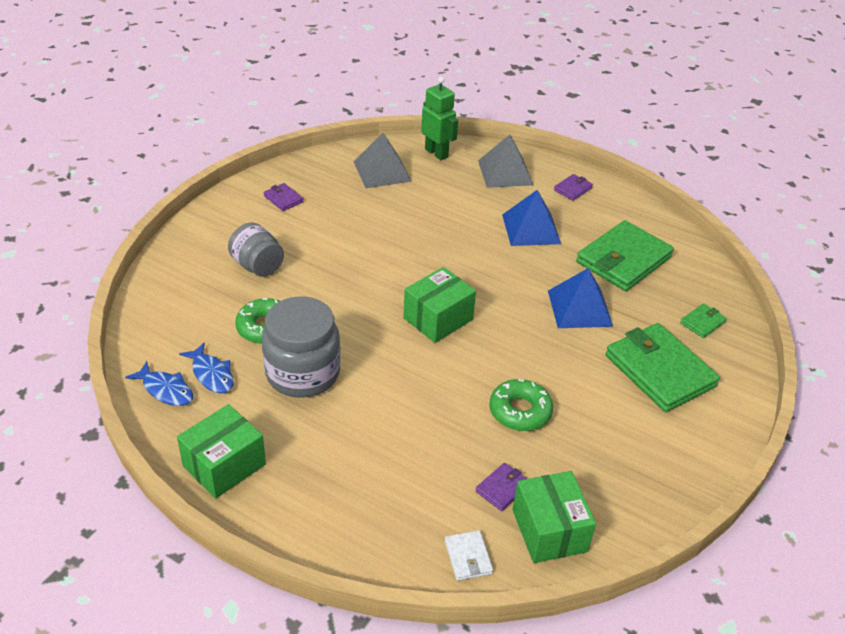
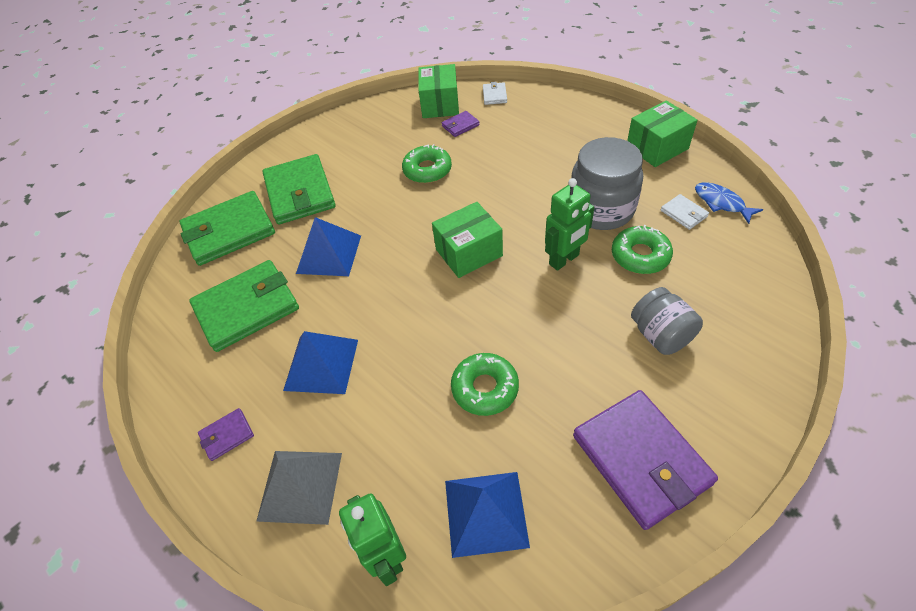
camera: 160 degrees left, 10 degrees up
blue fish [179,342,233,394] -> white wallet [661,194,709,230]
purple wallet [263,183,304,211] -> purple wallet [573,390,718,530], size x2.28
grey pyramid [354,133,412,188] -> blue pyramid [445,472,530,558]
green wallet [680,303,727,338] -> green wallet [179,191,275,266], size x2.28
none -> green donut [451,353,519,416]
none -> green robot [545,178,594,271]

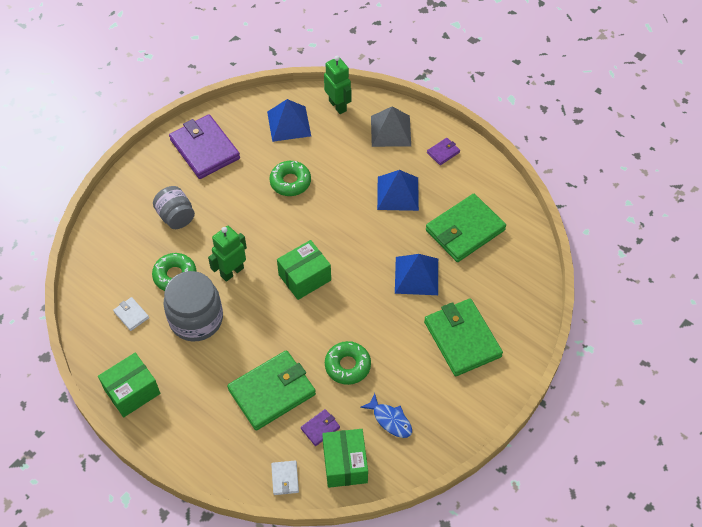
camera: 170 degrees right, 5 degrees up
green wallet [179,191,275,266] -> green wallet moved to [227,350,316,431]
blue fish [695,182,763,224] -> blue fish moved to [360,393,412,438]

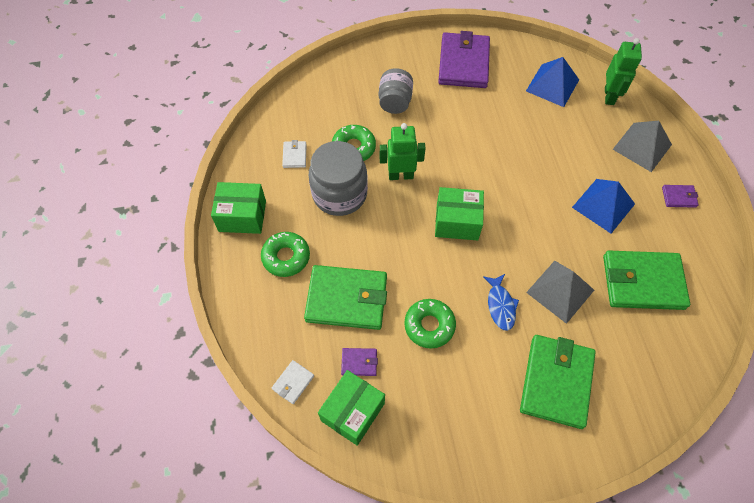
camera: 40 degrees right, 5 degrees up
green donut [269,161,311,196] -> green donut moved to [261,232,310,277]
blue fish [360,393,412,438] -> blue fish moved to [483,274,519,331]
blue pyramid [395,254,438,295] -> grey pyramid [526,261,594,324]

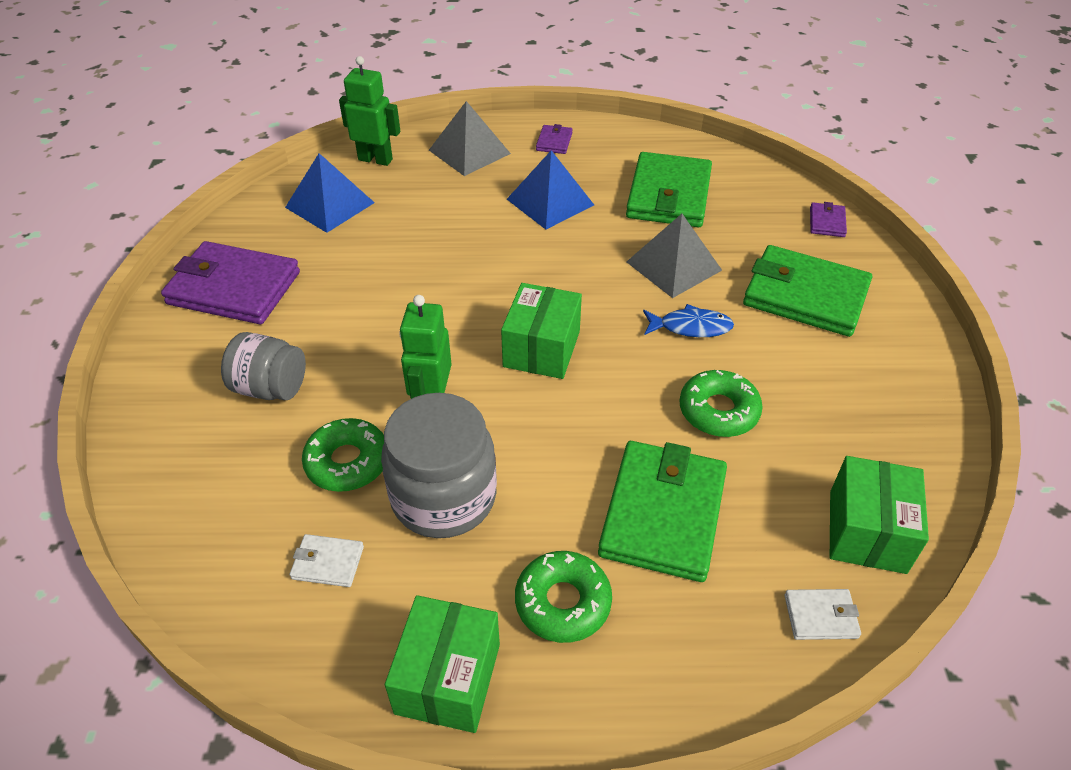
camera: 80 degrees left, 15 degrees down
white wallet [271,360,314,404] -> white wallet turned 45 degrees counterclockwise [784,589,861,640]
green box [318,370,385,446] -> green box turned 60 degrees clockwise [830,456,929,574]
purple wallet [341,348,378,376] -> purple wallet moved to [810,202,847,237]

